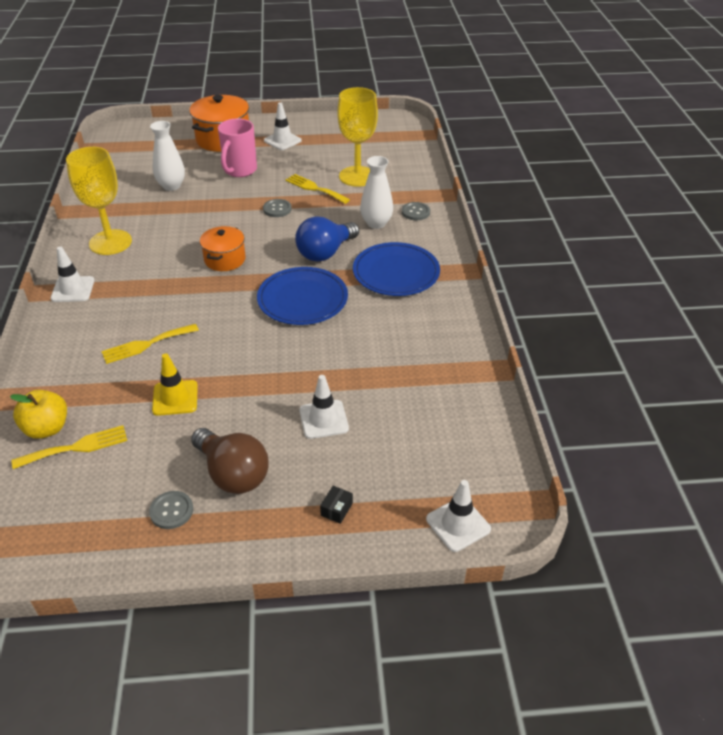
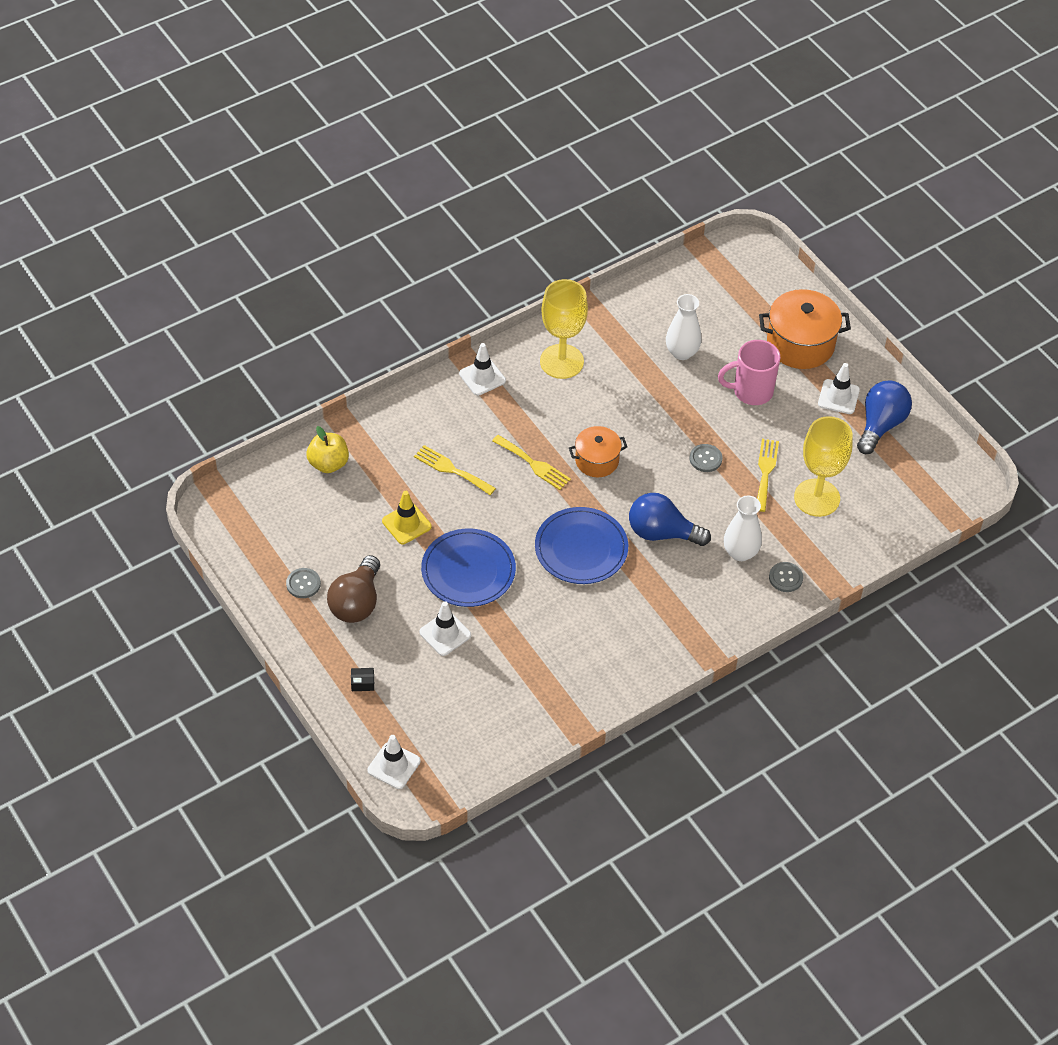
camera: 60 degrees right, 10 degrees up
yellow fork [11,425,127,469] -> yellow fork moved to [492,435,571,490]
blue plate [353,242,440,296] -> blue plate moved to [421,529,516,607]
none -> blue light bulb [857,380,912,454]

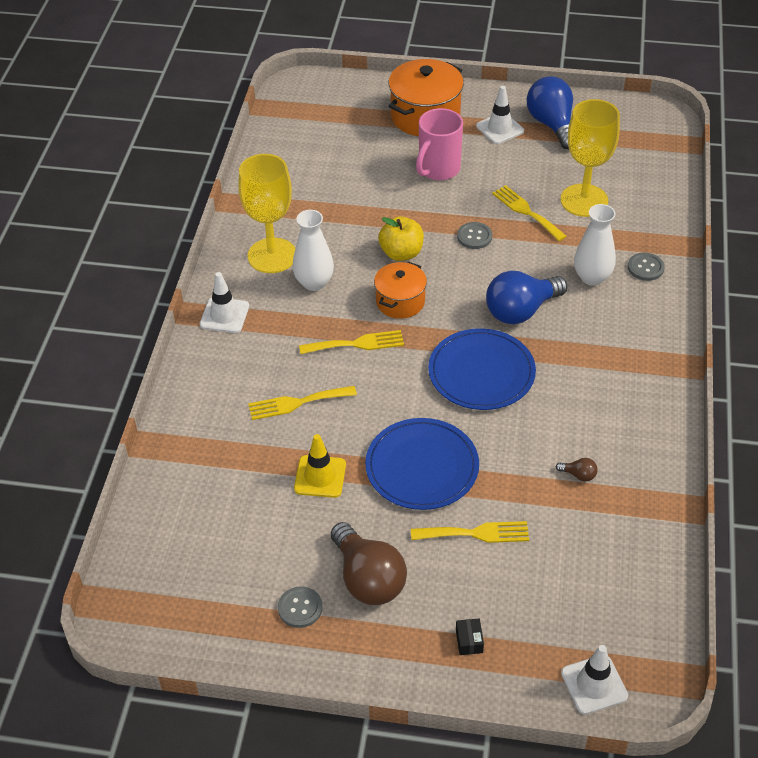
camera: 45 degrees left, 5 degrees down
yellow apple [306,426,349,473] -> yellow apple moved to [378,217,424,261]
black box [351,668,374,691] -> black box turned 45 degrees counterclockwise [456,618,484,655]
white traffic cone [419,601,471,656] -> yellow fork [411,521,529,543]
white vase [666,294,701,360] -> white vase moved to [293,210,334,291]
none -> brown light bulb [556,458,598,482]

